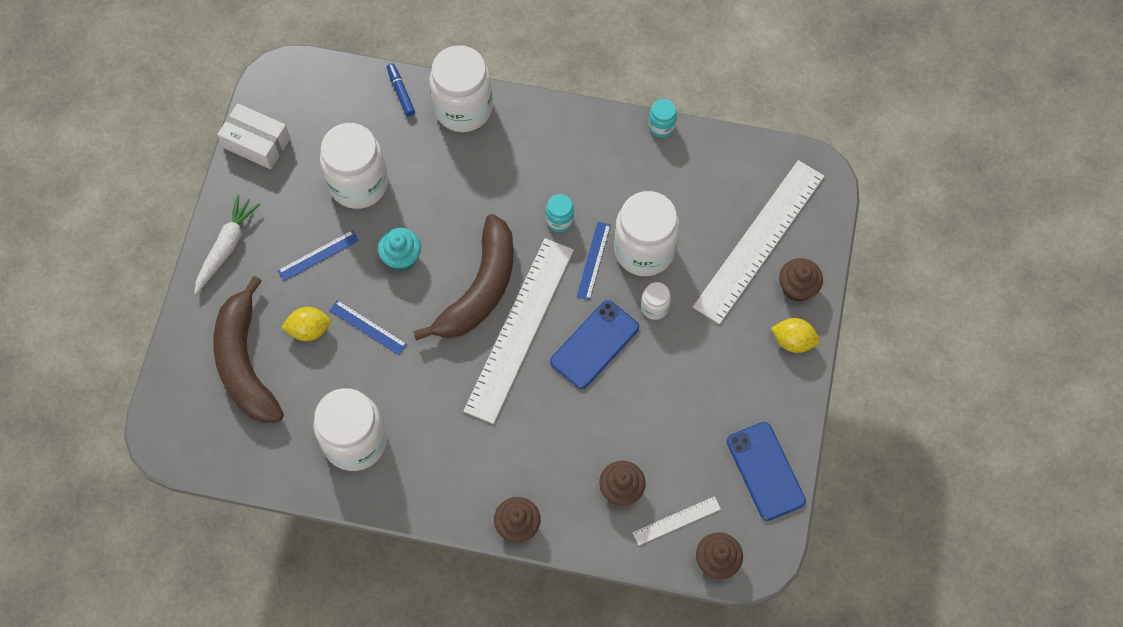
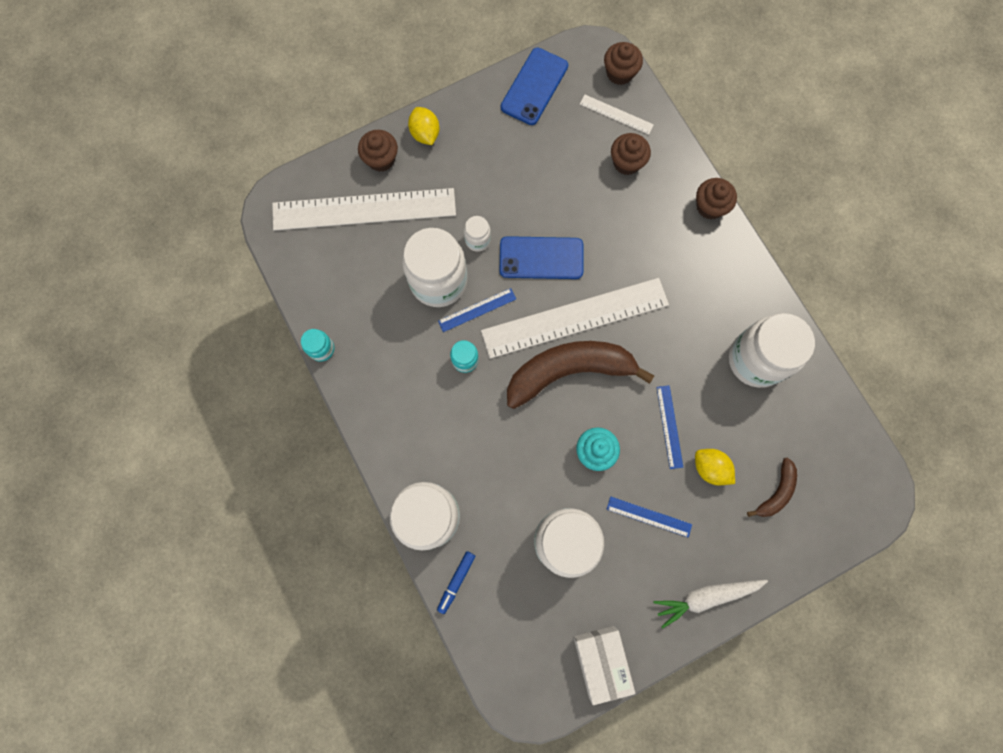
camera: 130 degrees left, 10 degrees up
brown banana [213,276,284,423] -> brown banana [747,457,797,517], size x0.48

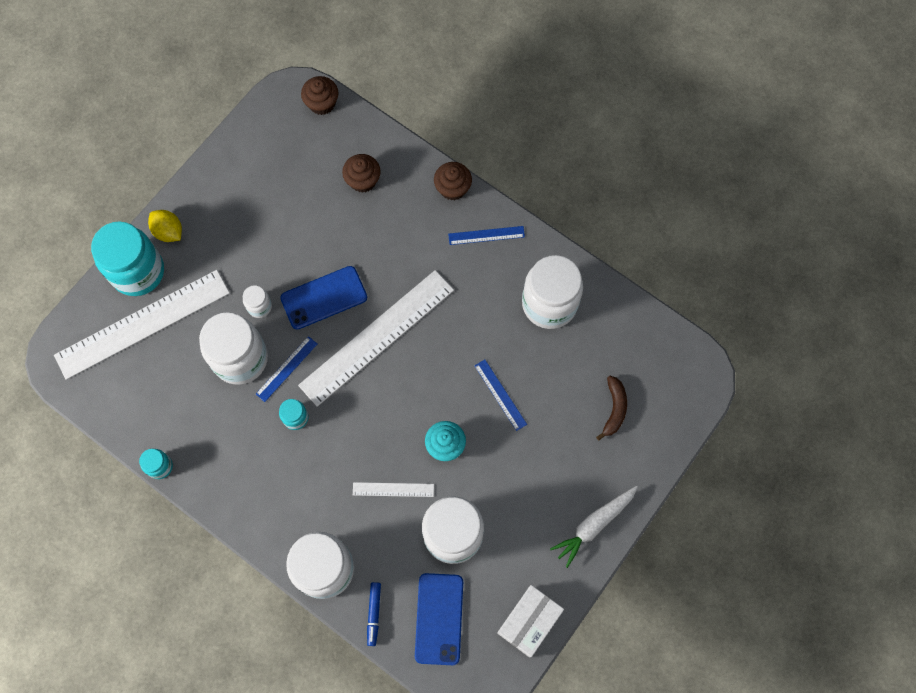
camera: 25 degrees left, 5 degrees down
brown cupcake [358,130,398,172] -> turquoise jar [91,221,164,296]
blue phone [501,48,568,125] -> blue phone moved to [415,573,463,665]
brown banana [507,341,654,409] -> none
white box [574,626,635,705] -> white box turned 75 degrees clockwise [497,585,564,657]
white ruler [580,95,654,135] -> white ruler moved to [353,482,434,497]
blue ruler [606,496,692,538] -> blue ruler moved to [448,226,525,245]
yellow lemon [695,449,735,485] -> none

